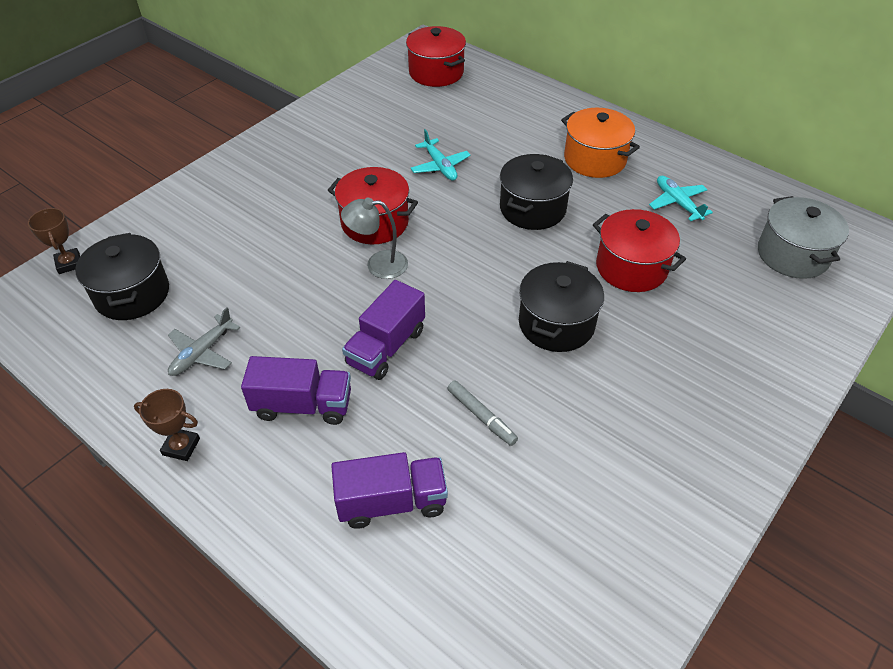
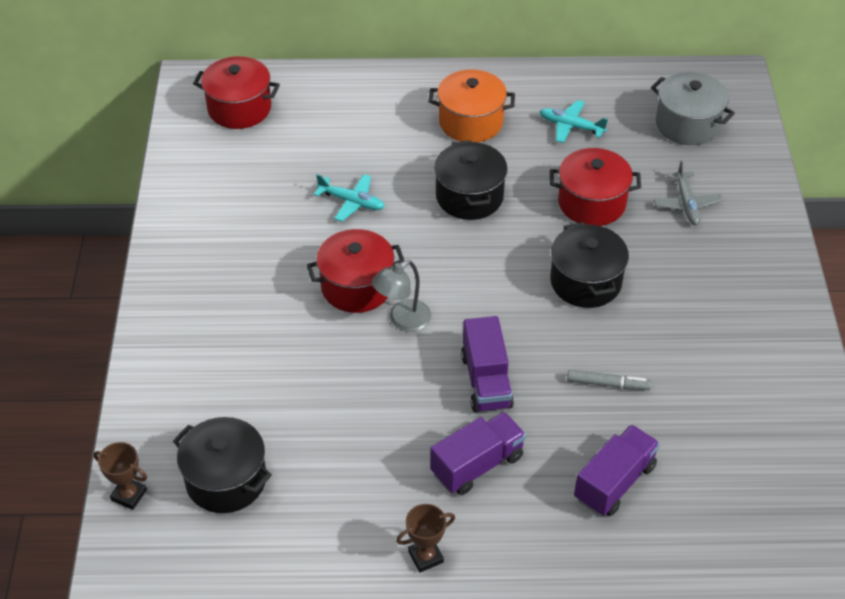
camera: 40 degrees left, 0 degrees up
grey plane [168,307,240,376] -> grey plane moved to [654,161,722,225]

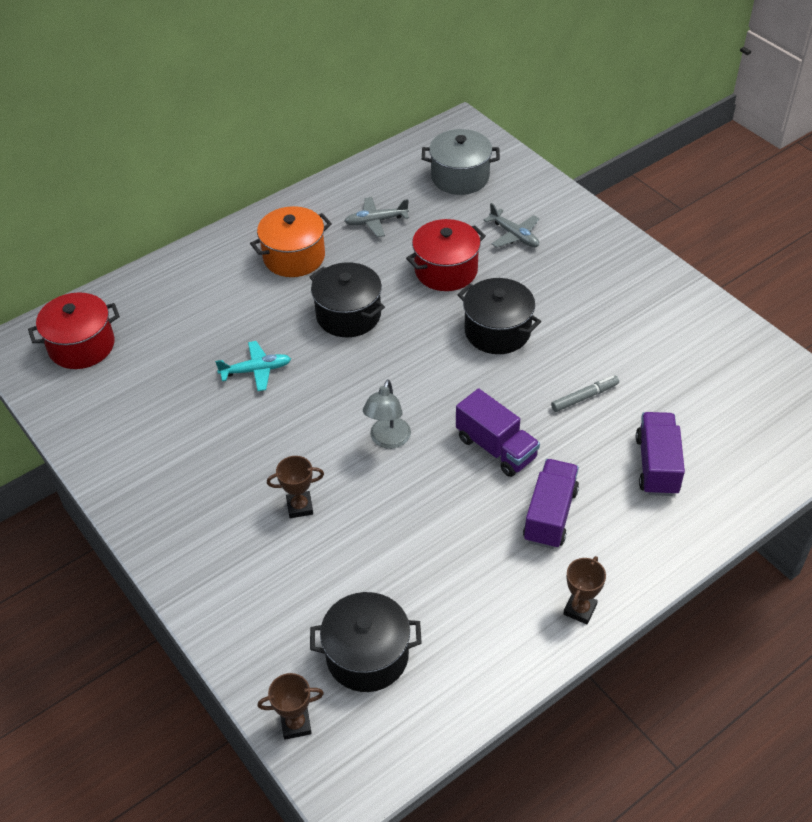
camera: 35 degrees left, 0 degrees up
red pot [307,229,405,313] -> none
turquoise plane [539,100,608,143] -> grey plane [344,197,409,237]
none -> brown trophy [267,456,324,518]

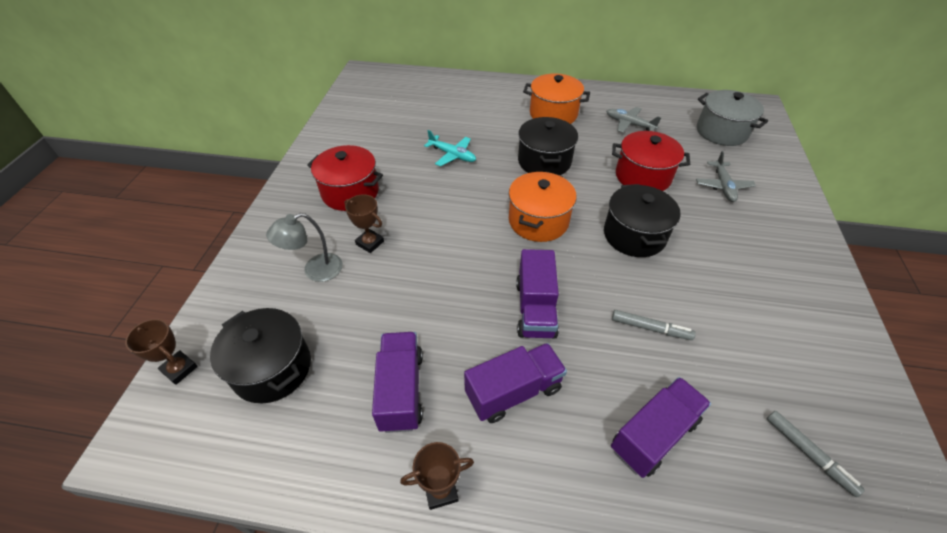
camera: 45 degrees right, 0 degrees up
red pot [28,292,120,369] -> red pot moved to [307,145,383,211]
grey lamp [363,379,411,449] -> grey lamp moved to [266,213,343,282]
none -> purple truck [372,332,423,433]
none -> orange pot [509,172,576,242]
none -> grey marker [767,411,865,497]

